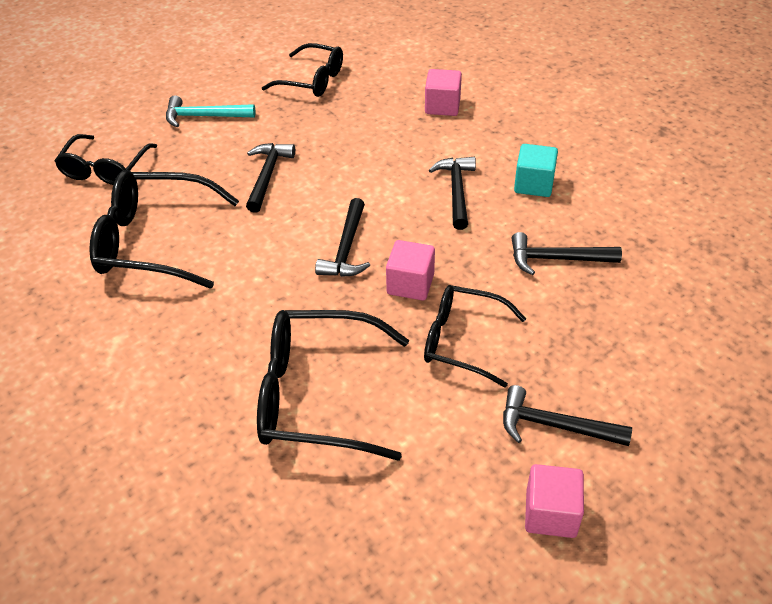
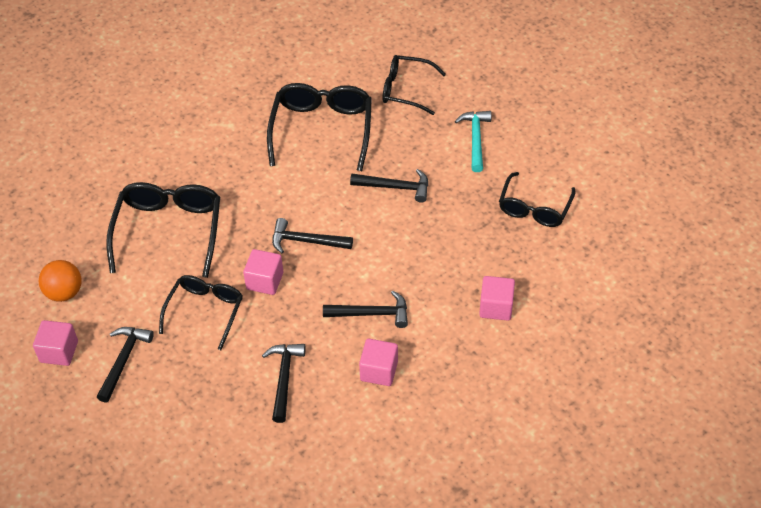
camera: 90 degrees right, 5 degrees up
turquoise cube [514,144,558,197] -> pink cube [359,339,398,386]
none -> orange ball [39,260,82,302]

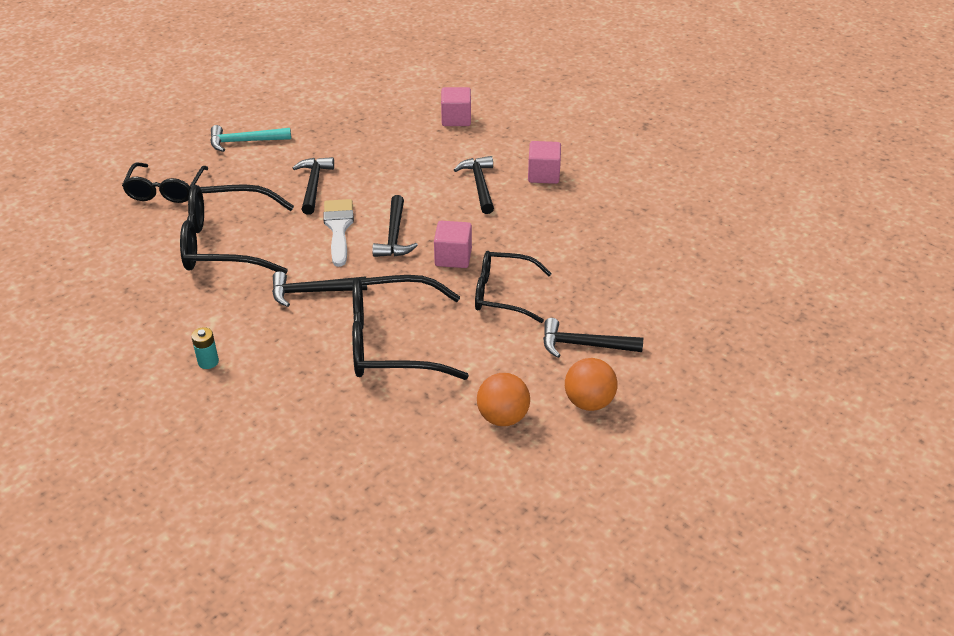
camera: 100 degrees left, 10 degrees down
pink cube [33,320,78,366] -> orange ball [565,358,618,411]
black hammer [262,344,305,423] -> black hammer moved to [272,271,367,307]
black glasses [499,172,576,227] -> none
none -> turquoise battery [191,327,219,369]
none -> white brush [323,199,354,267]

